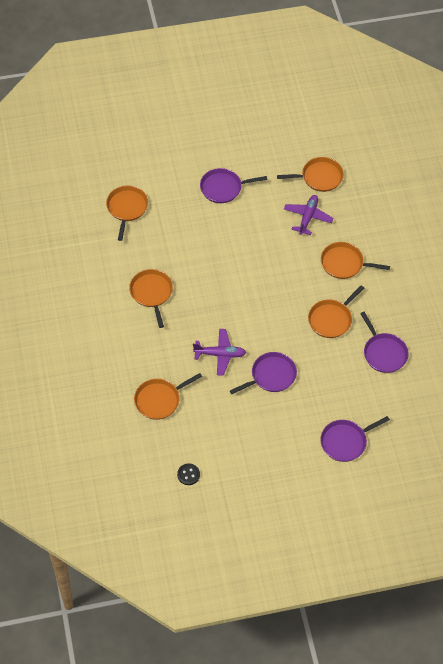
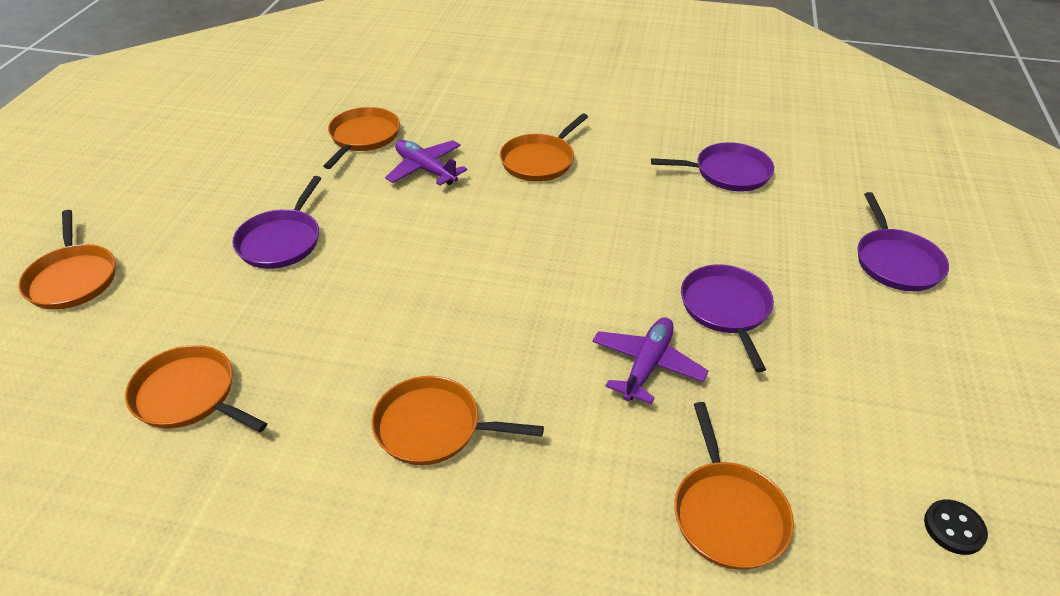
camera: 65 degrees left, 15 degrees down
orange pan [308,285,364,338] -> orange pan moved to [18,210,116,310]

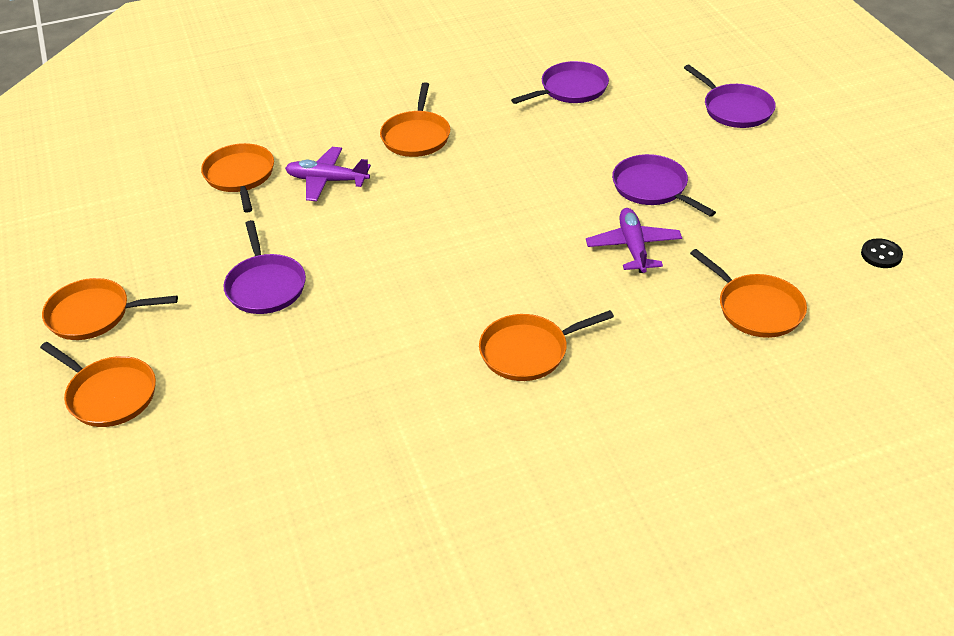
camera: 30 degrees left, 0 degrees up
orange pan [125,345,267,432] -> orange pan moved to [42,278,178,340]

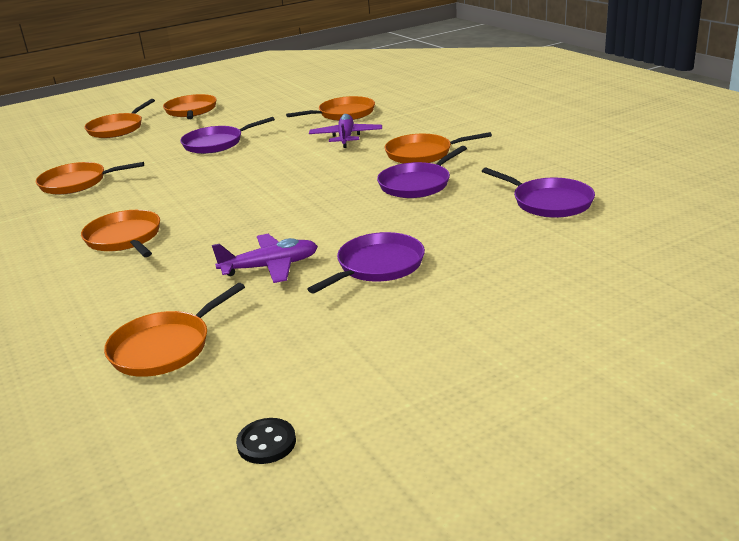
camera: 80 degrees right, 15 degrees down
purple pan [684,64,776,128] -> purple pan moved to [377,146,467,198]
none -> orange pan [36,162,144,195]

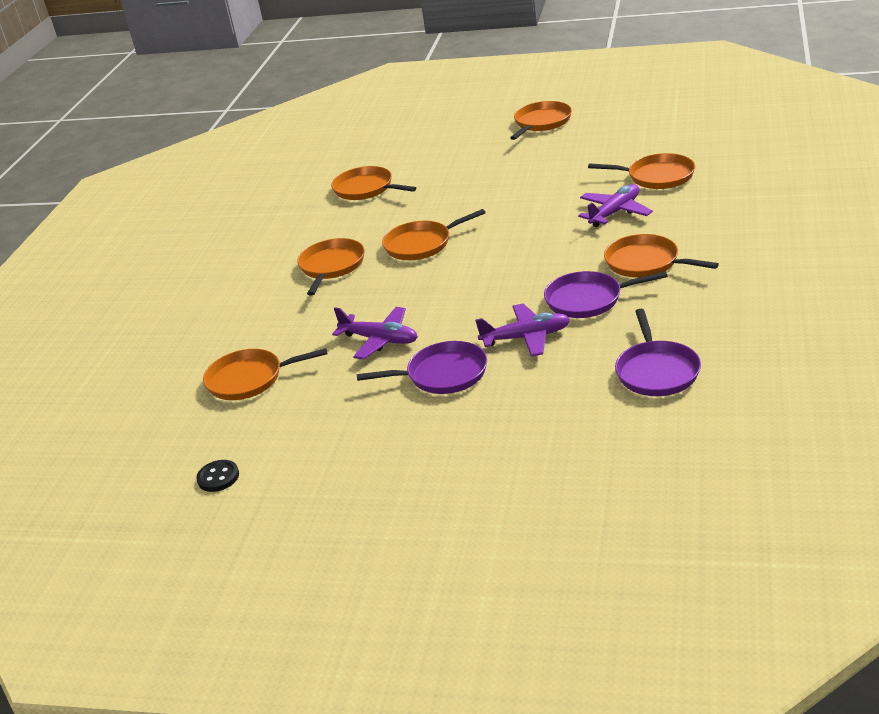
camera: 45 degrees right, 5 degrees up
orange pan [84,99,155,138] -> orange pan moved to [382,209,486,260]
purple pan [180,117,275,154] -> none
none -> purple plane [475,304,570,357]

